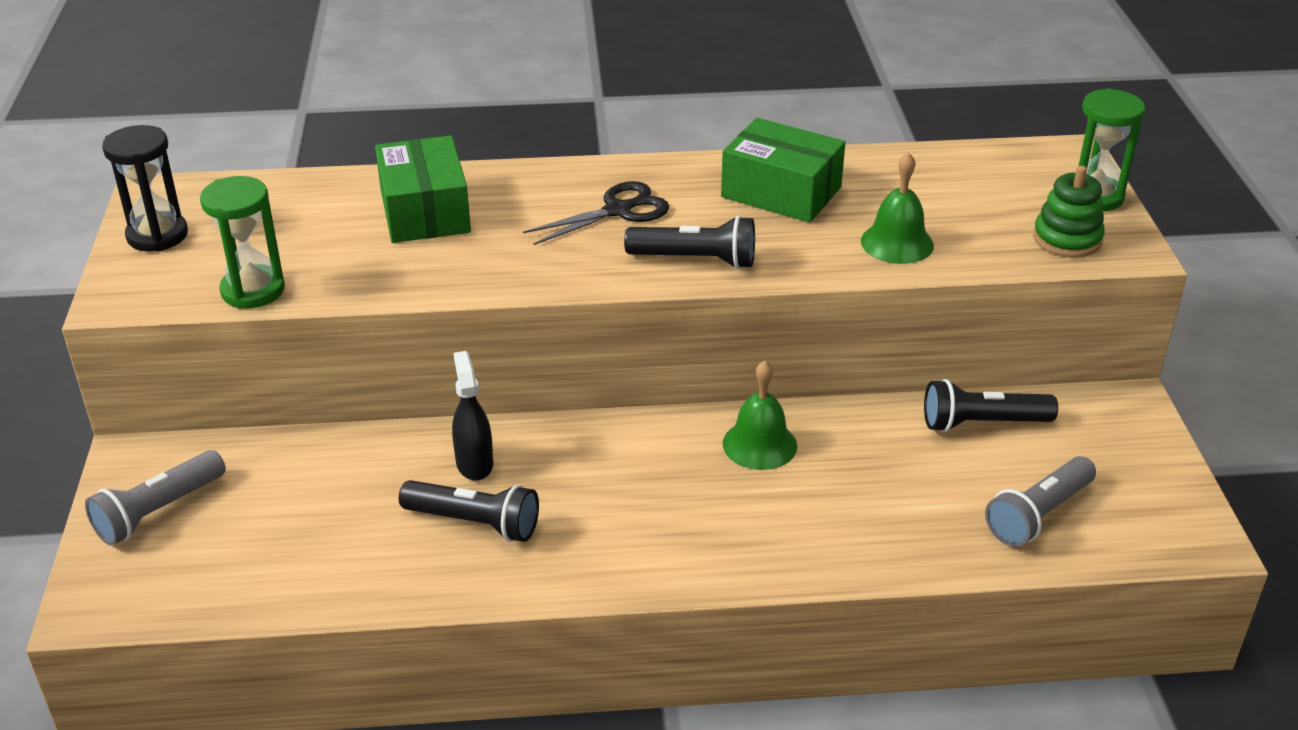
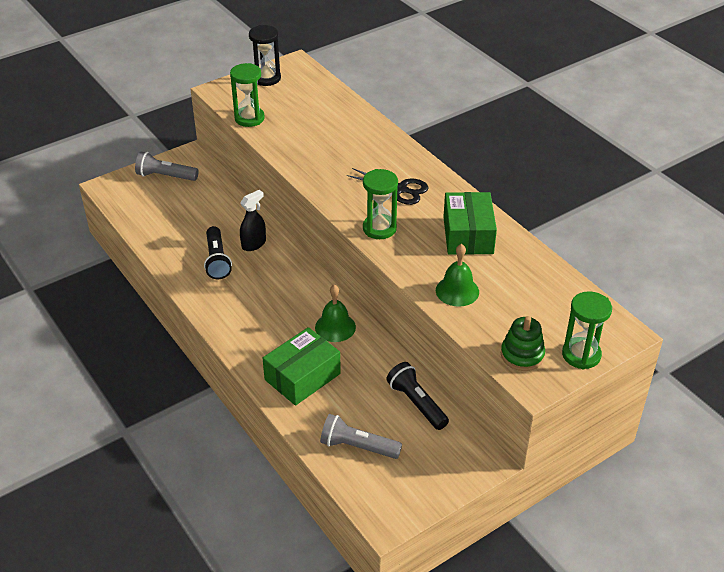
camera: 60 degrees right, 5 degrees up
green box [375,135,471,243] -> green box moved to [263,327,341,406]
black flashlight [624,216,755,269] -> green hourglass [363,169,398,239]

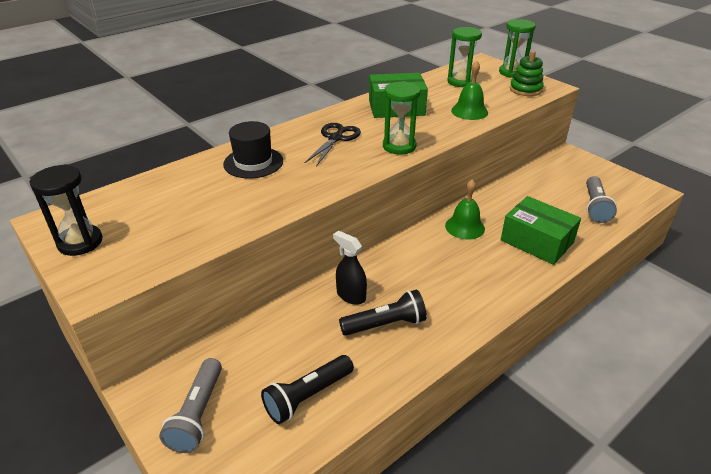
camera: 95 degrees left, 5 degrees down
green hourglass [230,63,265,127] -> green hourglass moved to [448,27,482,87]
black flashlight [386,362,449,430] -> black flashlight moved to [261,355,354,424]
none -> black hat [223,121,283,179]

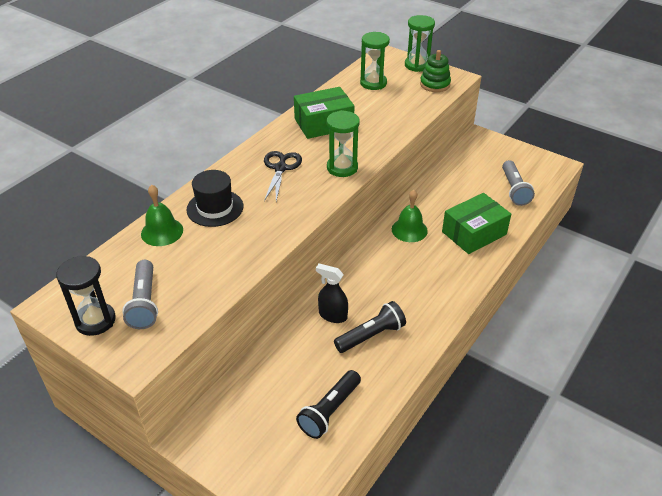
camera: 15 degrees left, 5 degrees up
grey flashlight [159,358,222,453] -> grey flashlight moved to [122,260,158,329]
green bell [451,60,488,120] -> green bell moved to [141,185,183,246]
green box [501,196,581,265] -> green box turned 60 degrees counterclockwise [442,193,511,254]

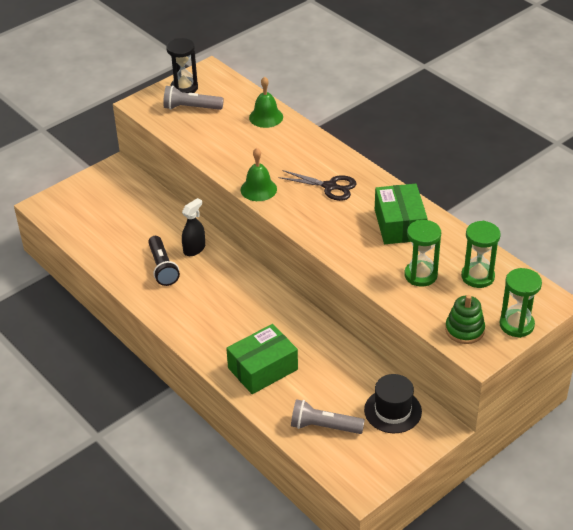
camera: 105 degrees right, 0 degrees up
black hat [187,170,243,227] -> black hat moved to [364,374,422,433]
black flashlight [296,370,361,439] -> none
green hourglass [327,110,360,177] -> green hourglass moved to [404,220,441,287]
green bell [392,190,428,242] -> green bell moved to [241,148,277,201]
green box [442,193,511,254] -> green box turned 75 degrees clockwise [226,324,298,394]

